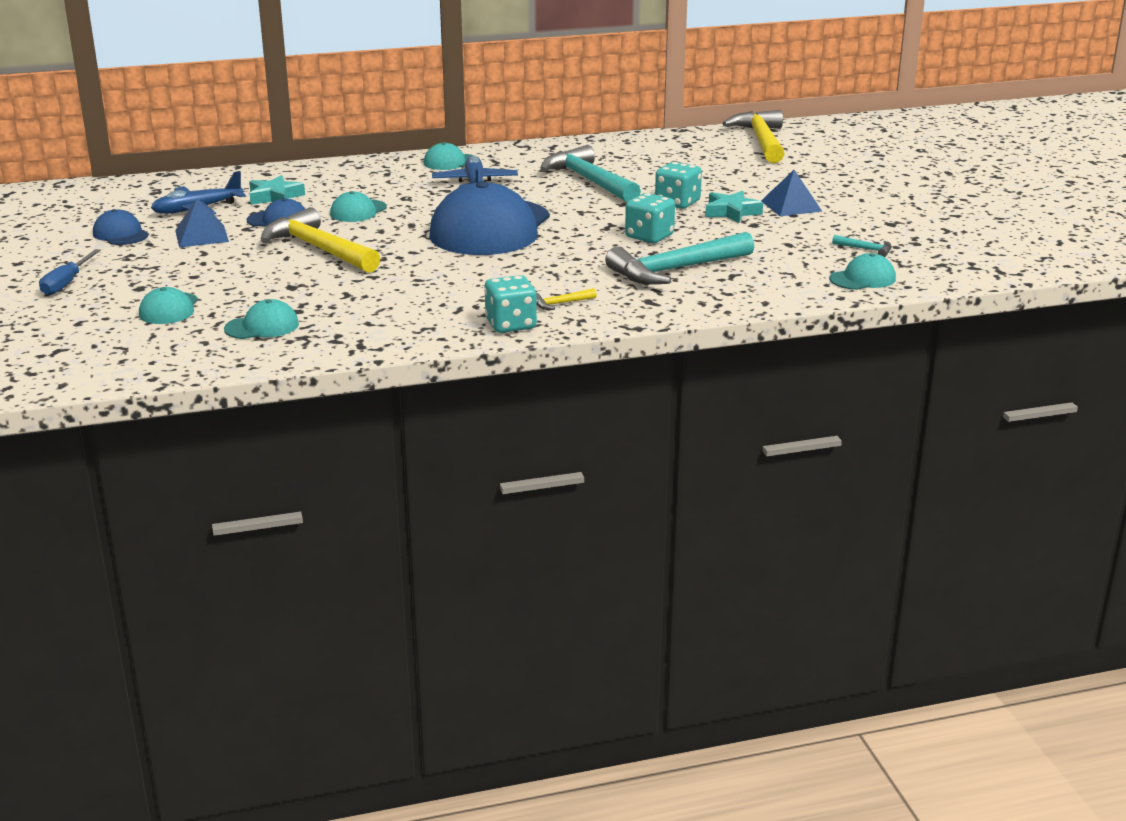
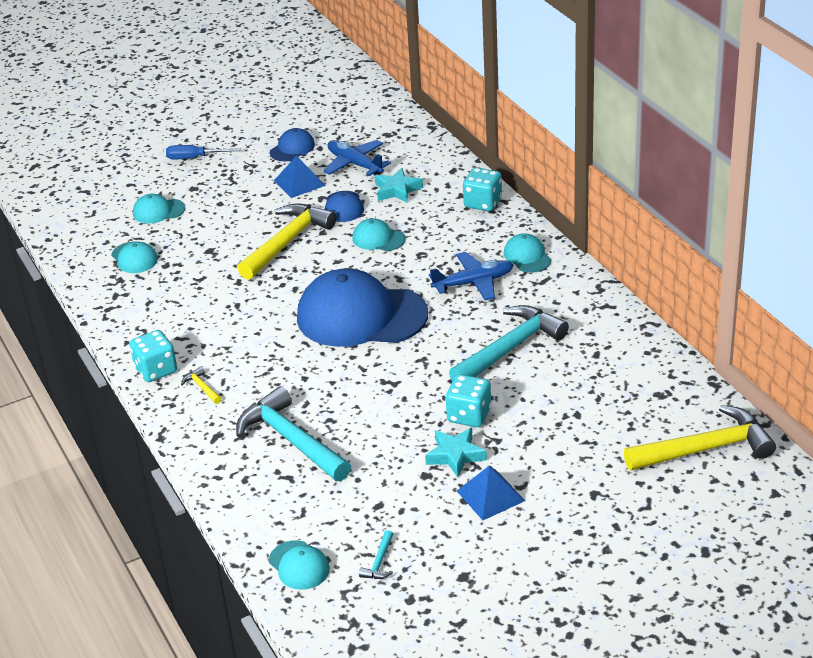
camera: 80 degrees right, 10 degrees up
turquoise dice [625,193,675,243] -> turquoise dice moved to [463,167,502,212]

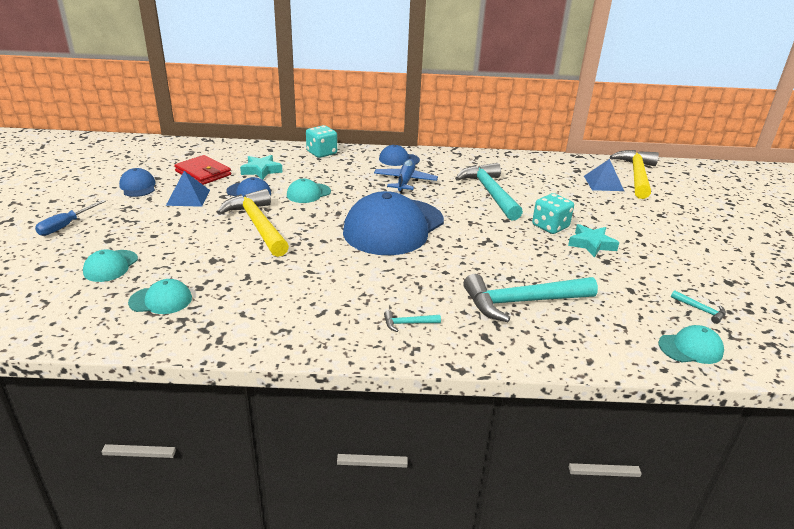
camera: 65 degrees left, 5 degrees down
turquoise dice [129,330,177,382] -> none
yellow hammer [181,367,222,404] -> turquoise hammer [384,310,441,332]
blue plane [323,140,391,176] -> red wallet [174,155,231,185]
blue pyramid [457,465,525,520] -> blue pyramid moved to [584,159,624,191]
turquoise cap [504,233,551,273] -> blue cap [379,145,420,166]

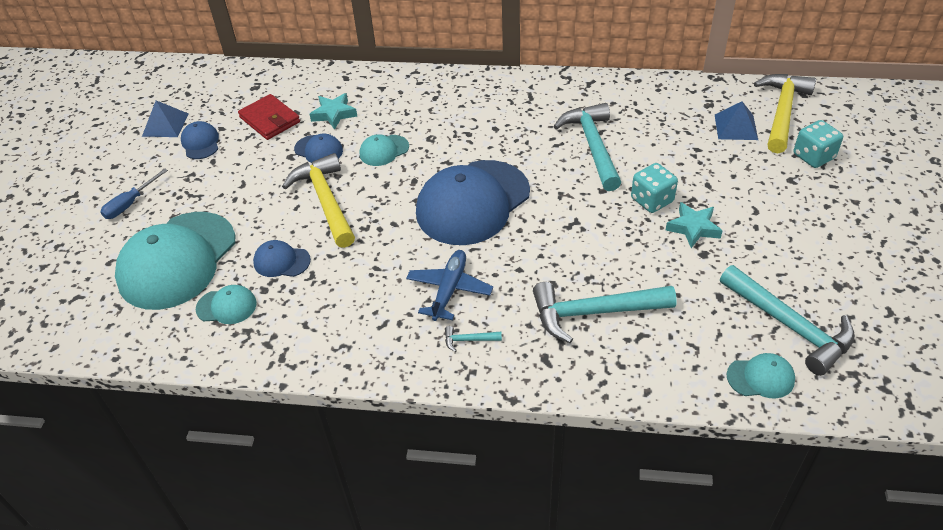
camera: 10 degrees right, 15 degrees up
turquoise cap [83,250,138,282] -> turquoise cap [115,212,235,310], size x2.28
blue pyramid [166,171,210,207] -> blue pyramid moved to [142,100,188,137]
turquoise dice [306,125,337,158] -> turquoise dice moved to [794,120,843,168]
blue plane [374,159,438,193] -> blue plane moved to [406,250,493,321]
blue cap [379,145,420,166] -> blue cap moved to [253,240,311,277]
turquoise hammer [671,290,726,324] -> turquoise hammer [720,265,855,376], size x2.46

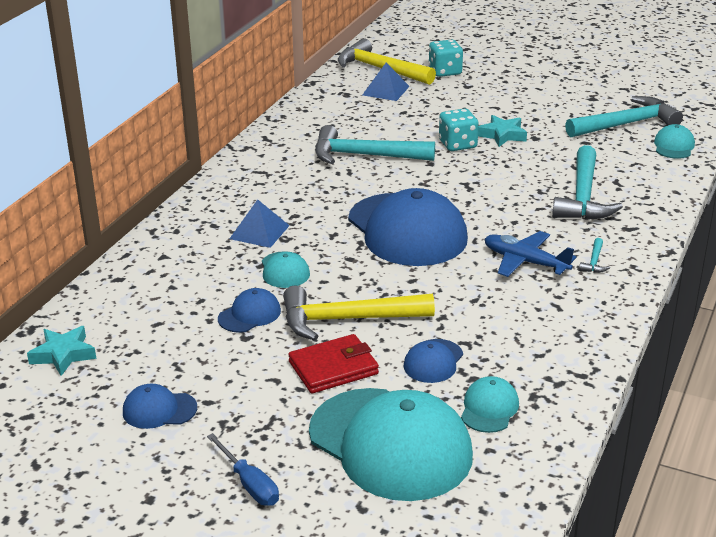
camera: 75 degrees left, 15 degrees down
blue pyramid [142,100,188,137] -> blue pyramid moved to [229,200,290,248]
red wallet [238,94,300,140] -> red wallet moved to [288,334,379,394]
turquoise star [309,93,357,130] -> turquoise star moved to [27,326,96,376]

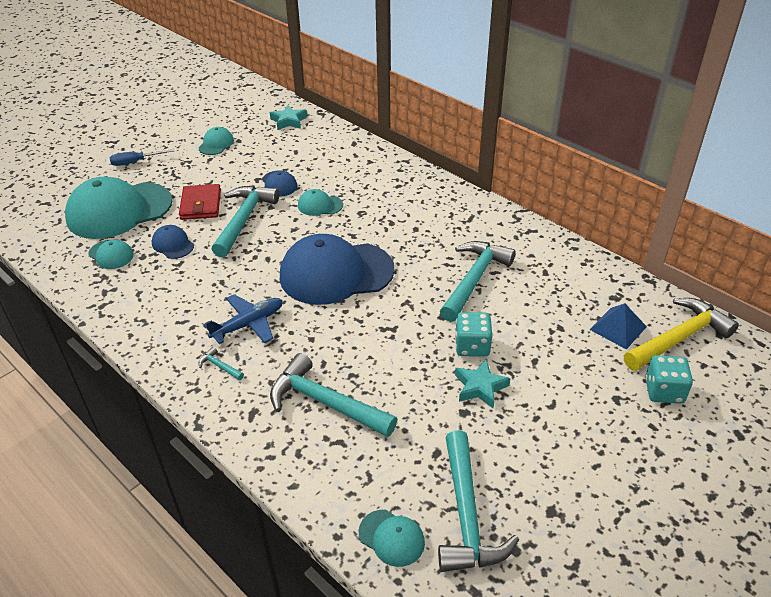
camera: 110 degrees right, 10 degrees up
blue cap [123,384,197,429] -> turquoise cap [199,127,234,155]
blue pyramid [229,200,290,248] -> none
yellow hammer [283,286,435,341] -> turquoise hammer [211,186,279,258]

